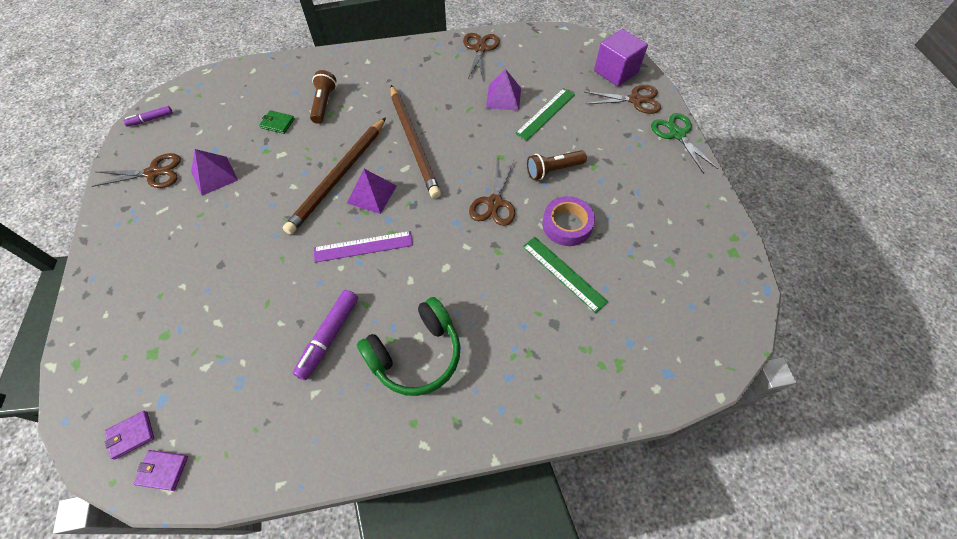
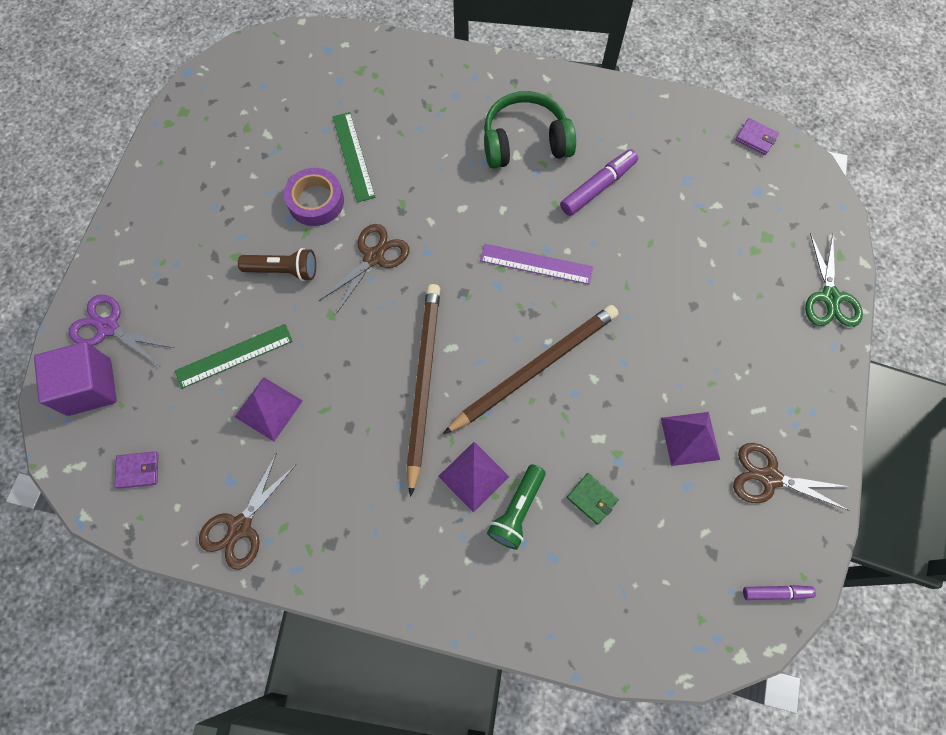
camera: 155 degrees left, 10 degrees up
purple wallet [105,411,154,460] -> purple wallet moved to [114,451,158,489]
brown flashlight [310,70,337,124] -> green flashlight [487,464,546,550]
purple pyramid [347,169,397,214] -> purple pyramid moved to [438,442,509,513]
brown scissors [585,85,661,114] -> purple scissors [68,295,174,365]
green scissors [651,113,718,174] -> green scissors moved to [805,233,863,327]

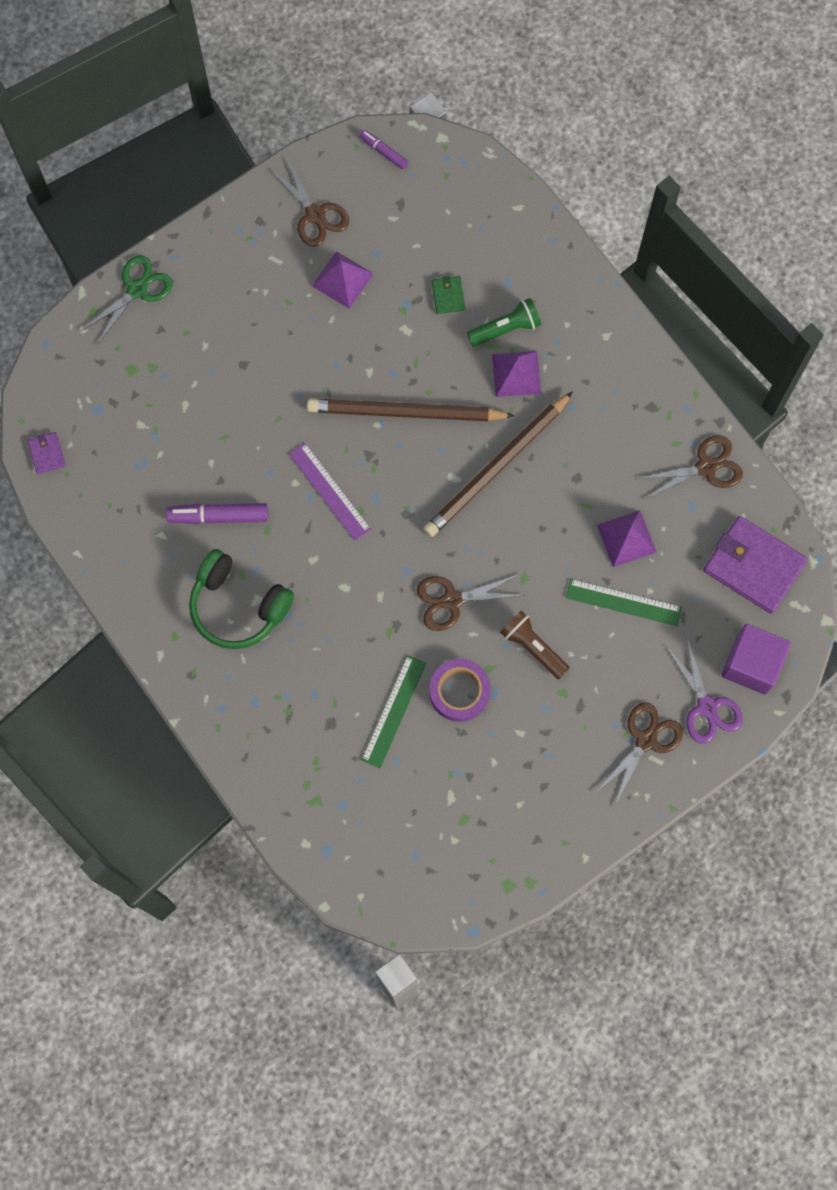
camera: 140 degrees left, 5 degrees up
purple wallet [114,451,158,489] -> purple wallet [703,516,808,614], size x2.21
none -> brown scissors [597,702,683,807]

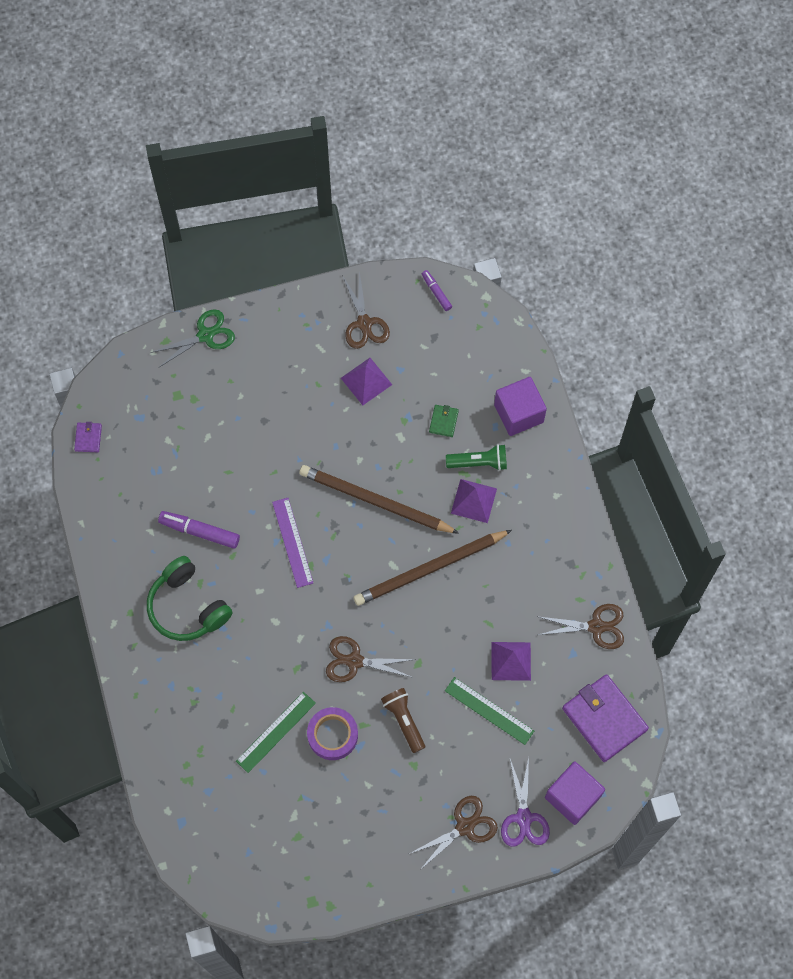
camera: 20 degrees right, 5 degrees down
none -> purple cube [494,377,547,436]

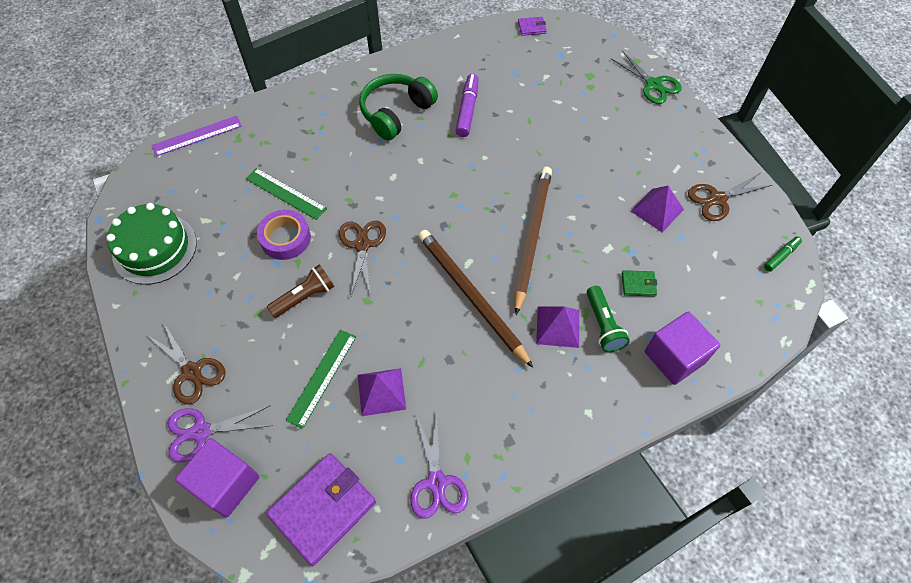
camera: 80 degrees right, 10 degrees down
purple ruler [272,498,313,588] -> purple ruler moved to [152,116,242,156]
purple marker [422,270,452,311] -> green marker [764,236,802,272]
brown scissors [536,604,624,649] -> purple scissors [410,415,468,519]
none -> green cake [106,203,197,285]

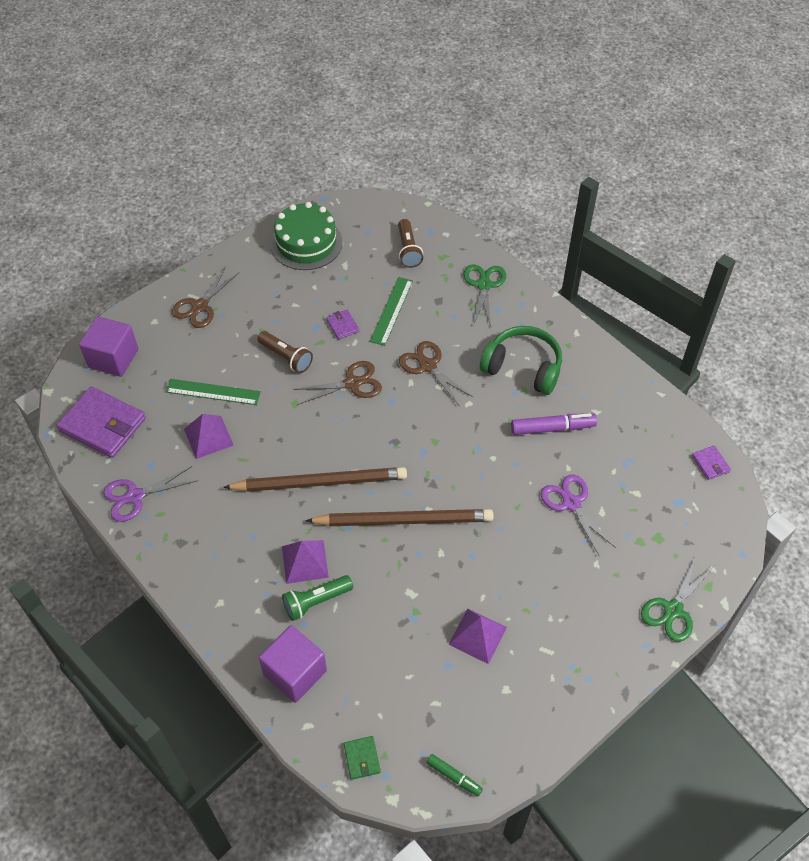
camera: 75 degrees right, 5 degrees down
purple ruler [152,116,242,156] -> none
purple scissors [168,405,273,463] -> purple scissors moved to [541,475,616,555]
purple tape [257,210,311,260] -> purple wallet [326,310,359,340]
brown pencil [418,230,533,368] -> brown pencil turned 45 degrees clockwise [223,467,407,492]
green wallet [622,270,657,296] -> green wallet moved to [344,736,381,780]
brown scissors [688,173,772,221] -> brown scissors moved to [399,341,473,405]
none -> brown flashlight [398,219,423,268]
none -> green scissors [464,264,506,326]

